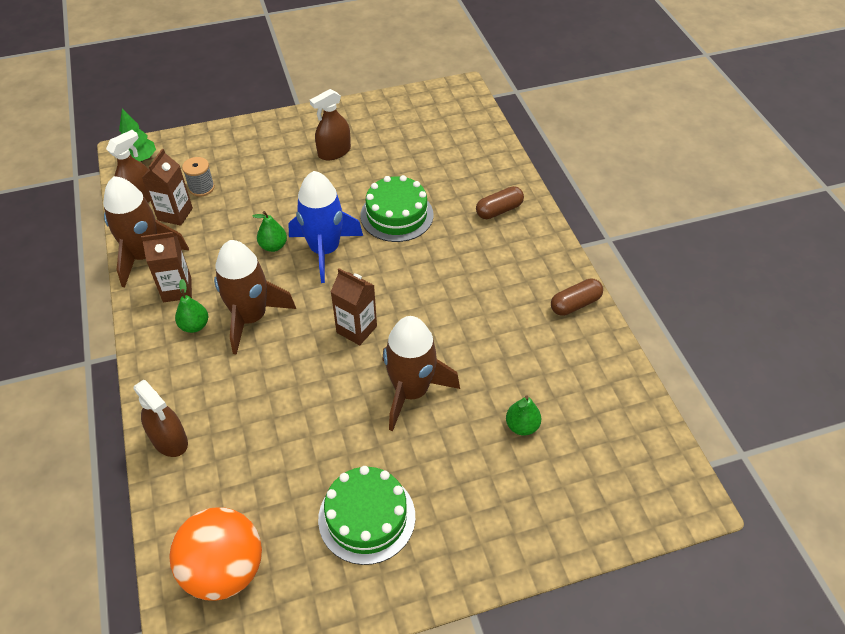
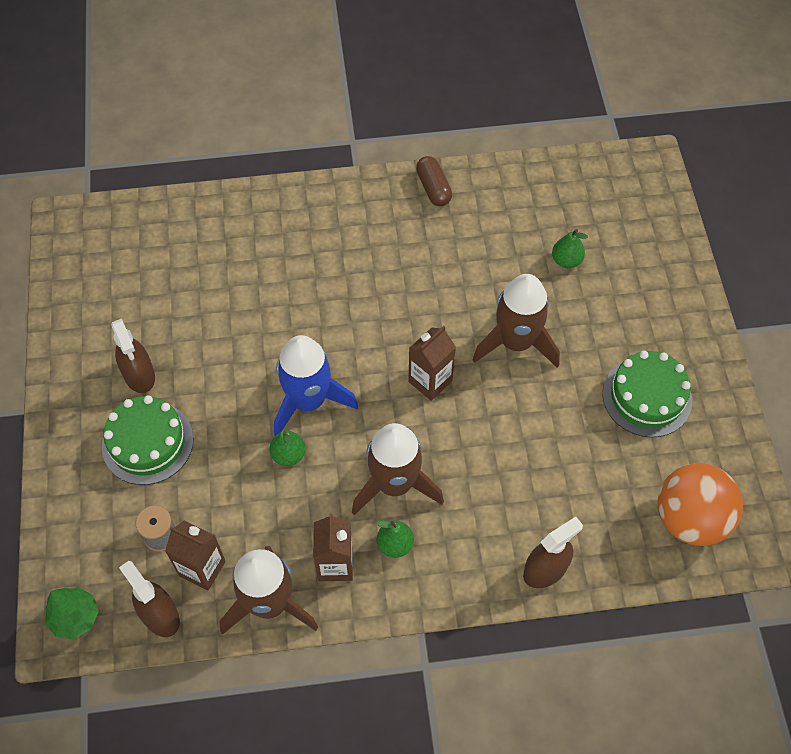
camera: 80 degrees left, 10 degrees up
green cake [360,175,433,242] -> green cake moved to [102,395,193,485]
brown capsule [476,186,524,219] -> none

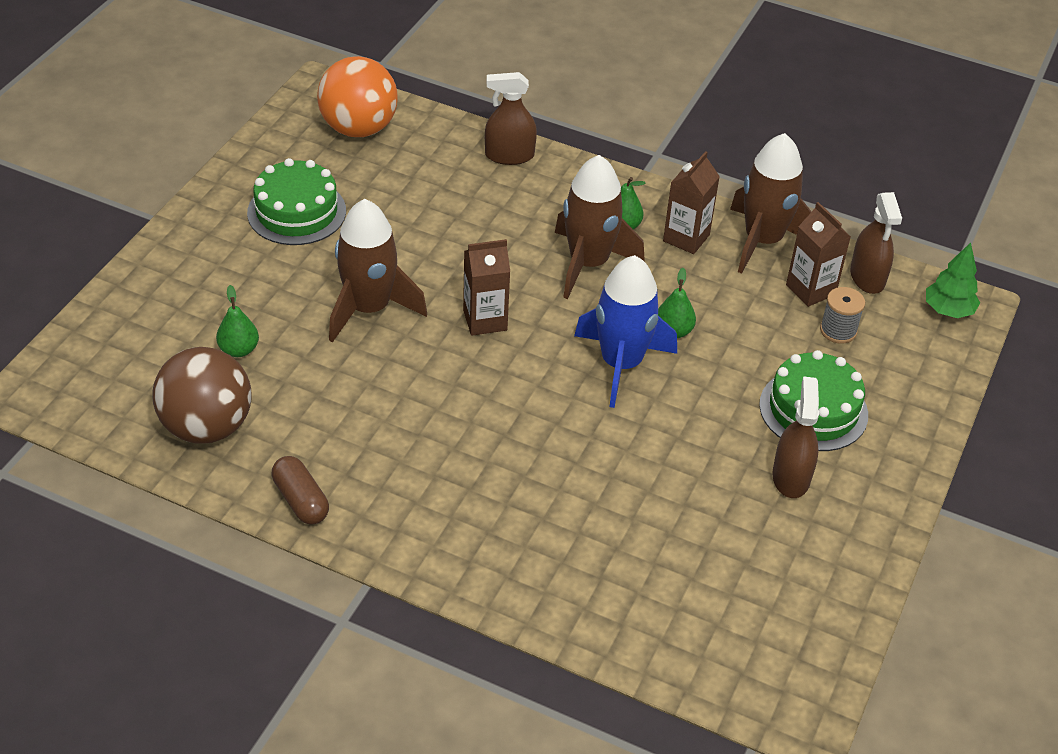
camera: 150 degrees left, 15 degrees down
brown capsule [416,156,452,206] -> brown capsule turned 45 degrees counterclockwise [272,456,329,524]
none -> brown ball [152,347,252,444]

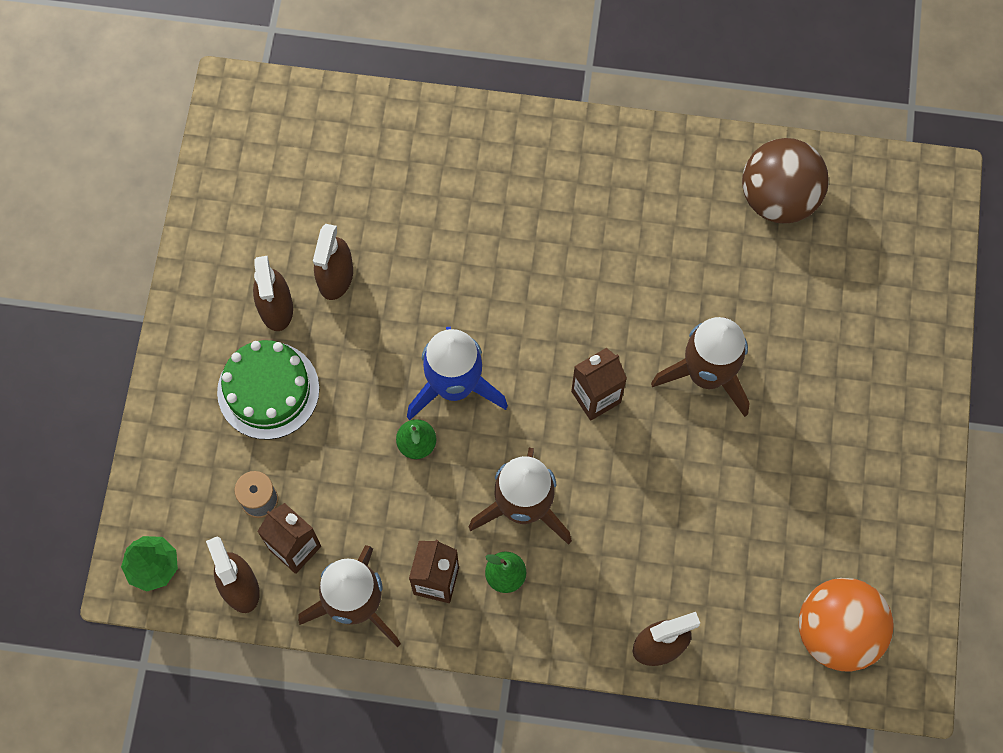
camera: 165 degrees right, 25 degrees up
green pear [216,285,259,357] -> none
green cake [247,158,346,245] -> none
brown capsule [272,456,329,524] -> none
none -> brown spray bottle [313,224,353,300]

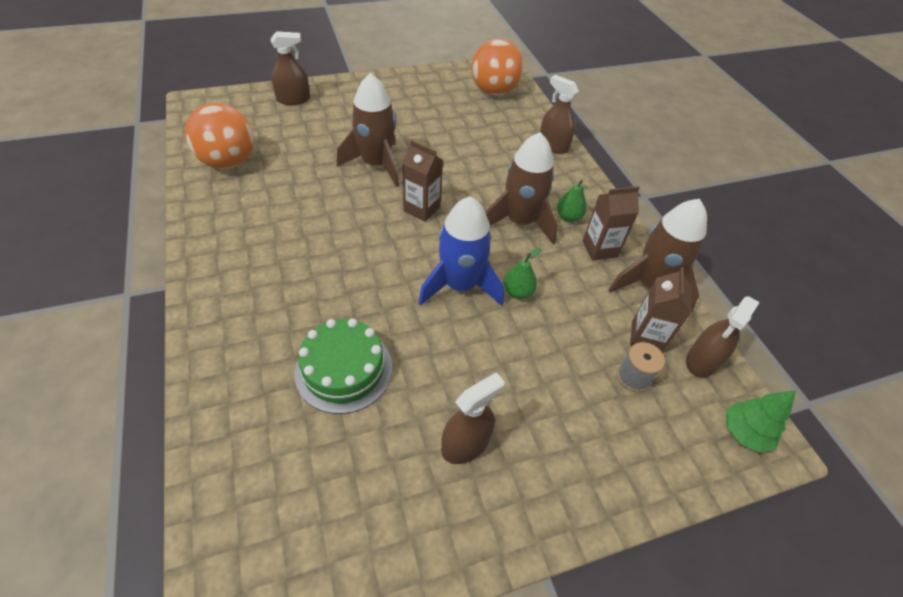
camera: 120 degrees left, 20 degrees down
green cake [217,340,319,440] -> green cake moved to [294,318,392,414]
brown spray bottle [313,224,353,300] -> brown spray bottle moved to [271,31,310,105]
brown ball [742,138,829,224] -> orange ball [185,103,254,169]

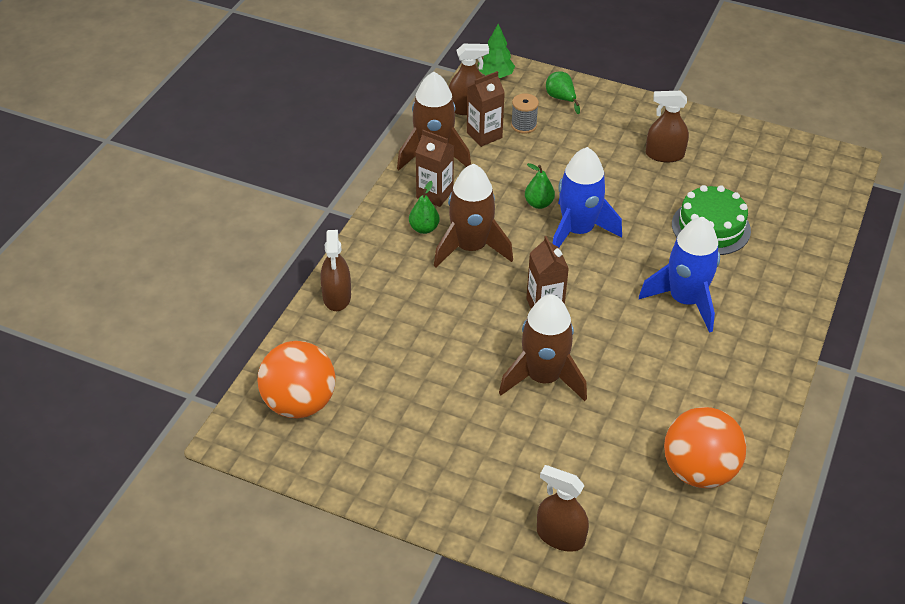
camera: 135 degrees left, 5 degrees down
none -> green pear [546,71,580,114]
none -> blue rocket [639,217,720,333]

